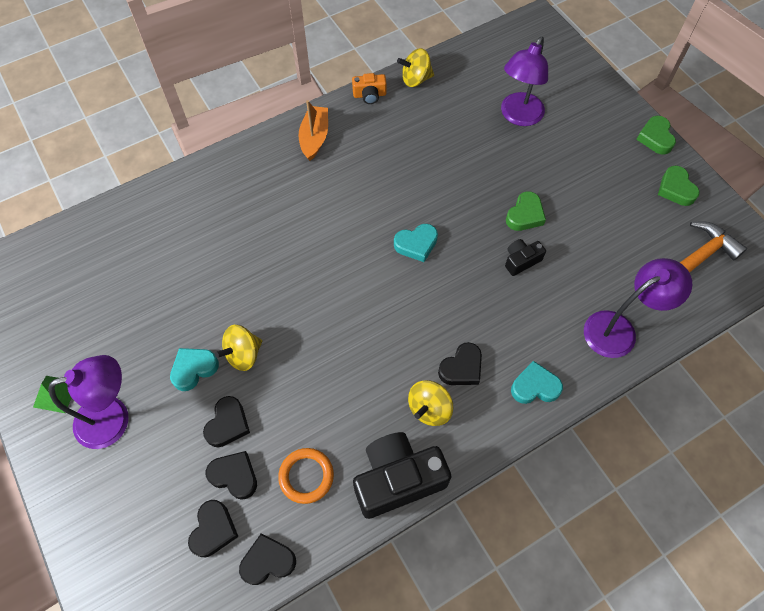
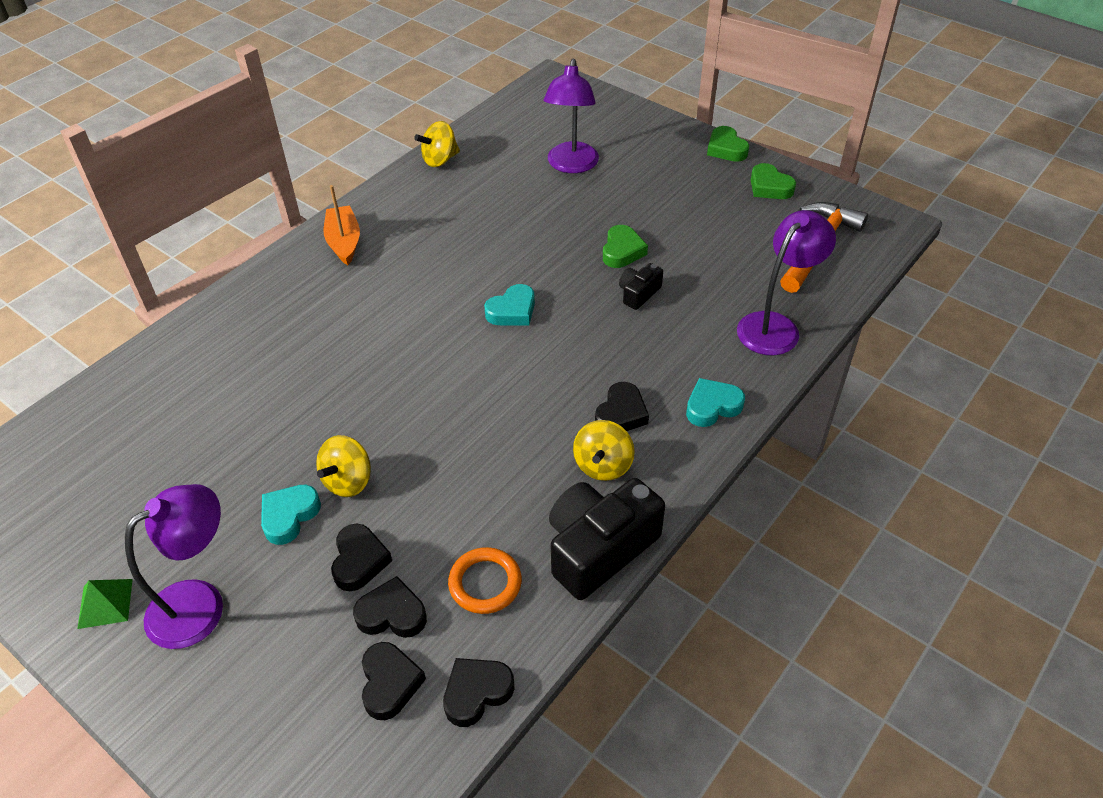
camera: 20 degrees left, 15 degrees down
orange camera [352,73,386,104] -> none

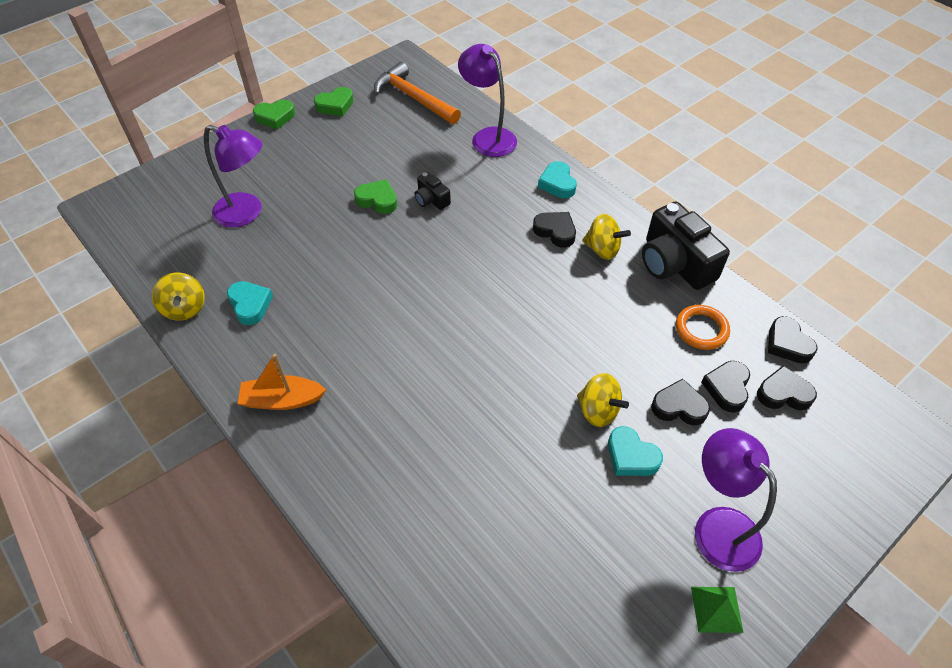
camera: 80 degrees left, 5 degrees up
turquoise heart [484,284,535,326] -> turquoise heart moved to [227,281,273,325]

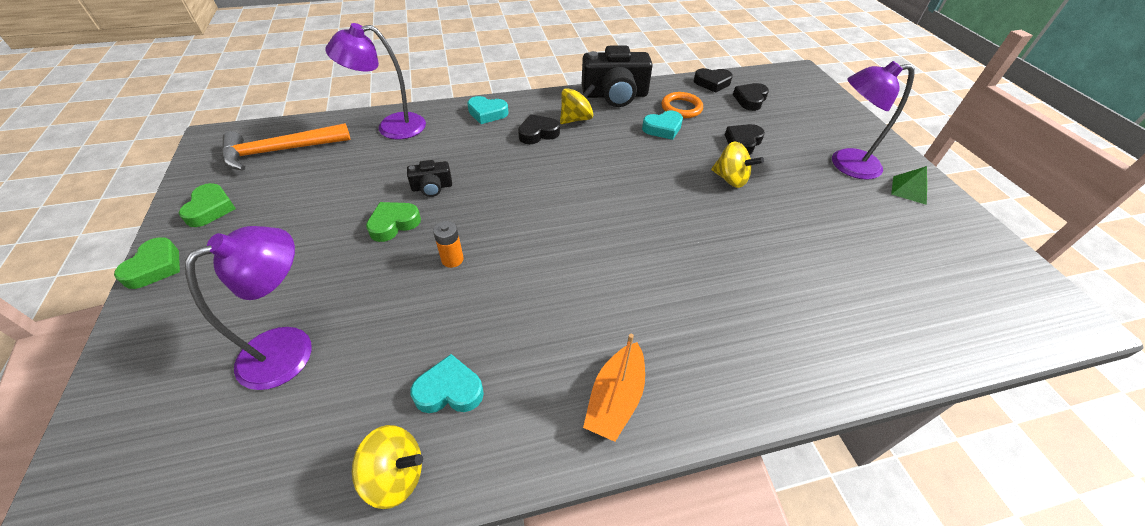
camera: 65 degrees left, 5 degrees down
yellow spinning top [577,373,629,427] -> yellow spinning top turned 60 degrees clockwise [711,141,764,188]
turquoise heart [608,426,663,476] -> turquoise heart moved to [642,110,683,140]
black heart [701,361,750,412] -> none
none -> orange battery [433,221,464,268]

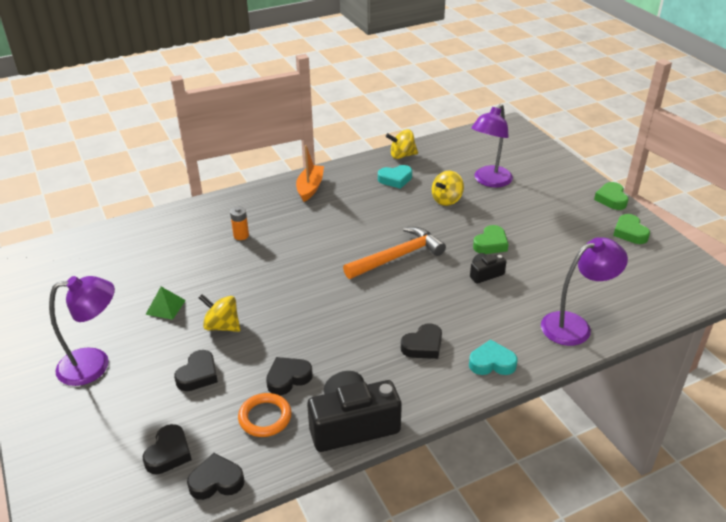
camera: 170 degrees right, 10 degrees down
orange hammer [222,123,350,171] -> orange hammer moved to [343,227,446,279]
orange battery [433,221,464,268] -> orange battery moved to [230,207,249,240]
yellow spinning top [560,84,595,124] -> yellow spinning top moved to [432,171,464,206]
turquoise heart [642,110,683,140] -> black heart [266,357,313,395]
green pyramid [891,166,927,205] -> green pyramid moved to [145,287,186,320]

